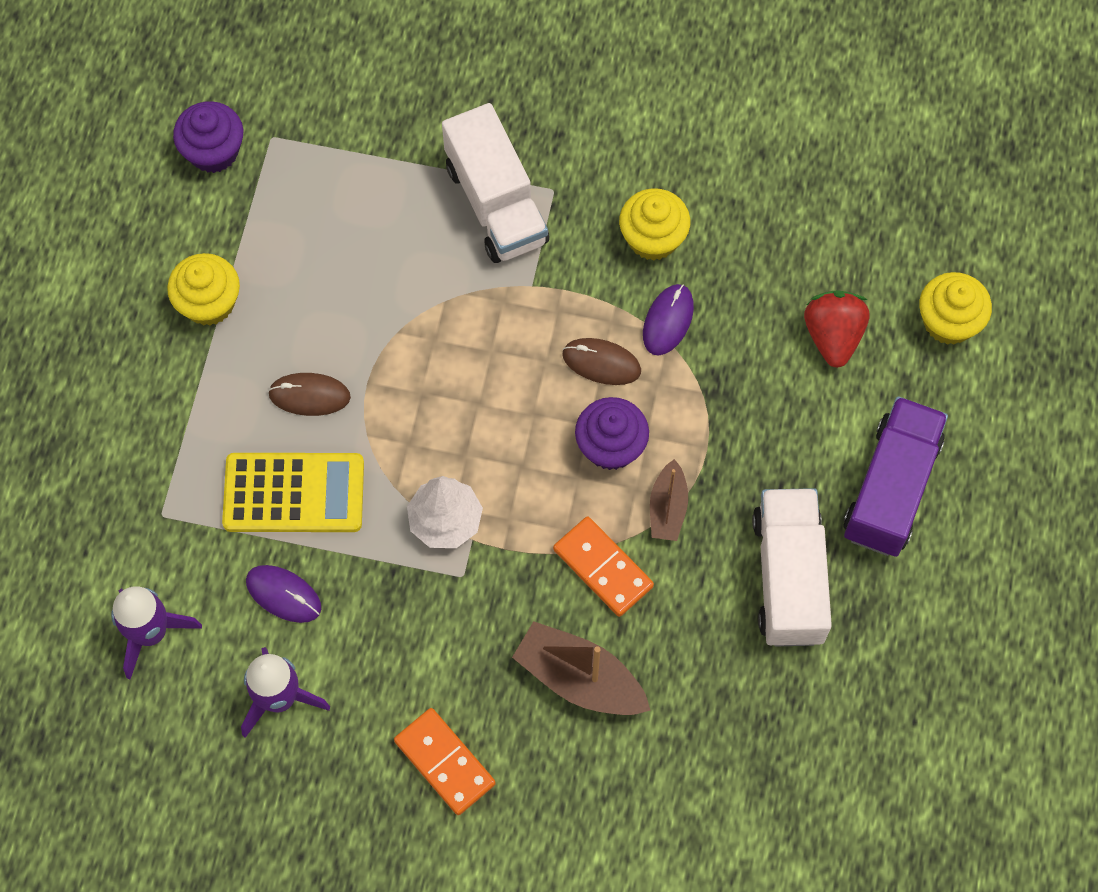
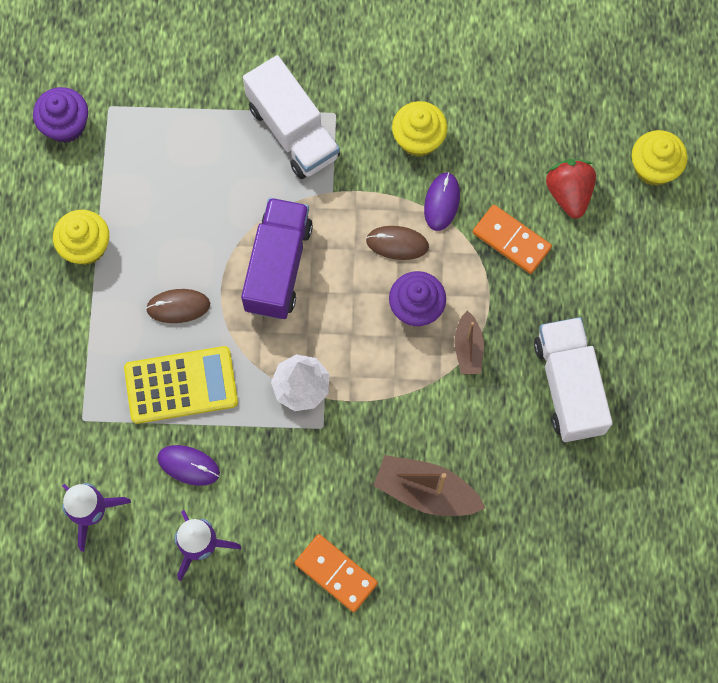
camera: 10 degrees left, 5 degrees up
orange domino [553,516,654,617] -> orange domino moved to [473,205,552,274]
purple truck [843,396,948,557] -> purple truck moved to [241,198,313,319]

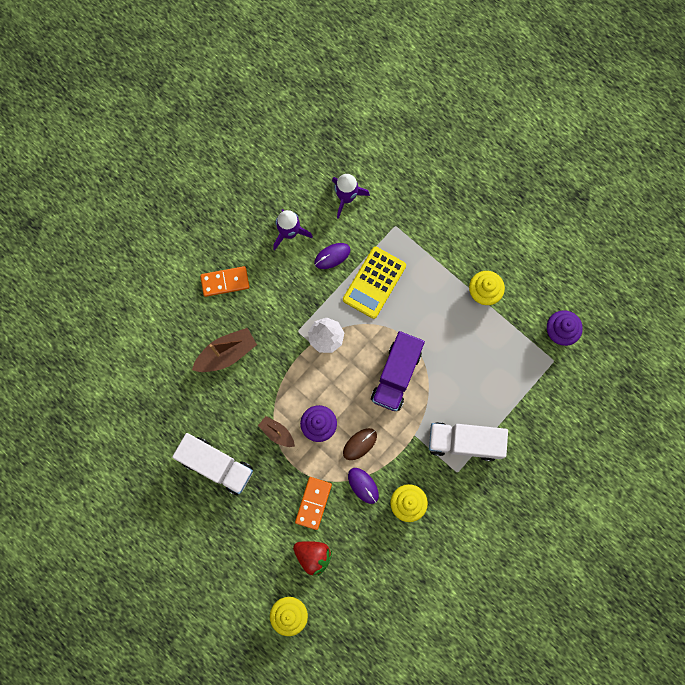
camera: 130 degrees right, 5 degrees up
brown mouse [146,289,210,323] -> none
purple truck [241,198,313,319] -> purple truck turned 60 degrees clockwise [371,331,425,411]
orange domino [473,205,552,274] -> orange domino turned 60 degrees counterclockwise [295,477,332,530]

